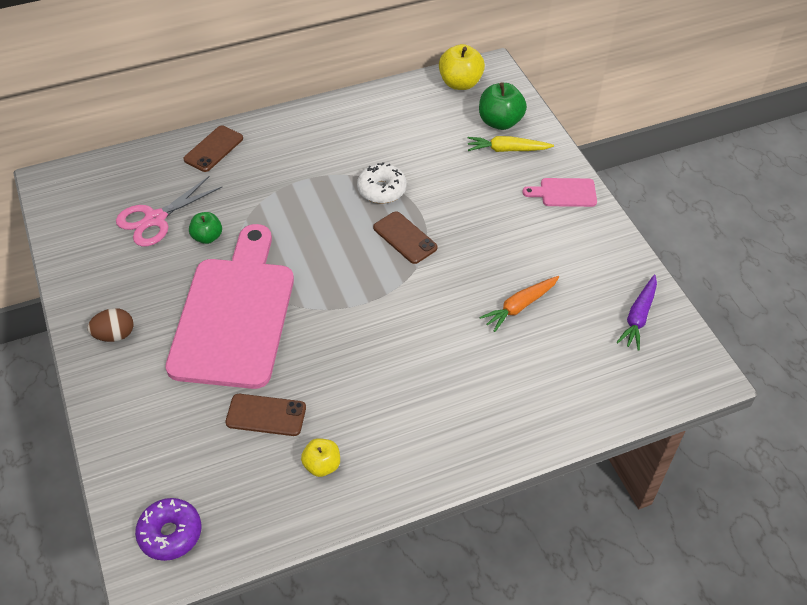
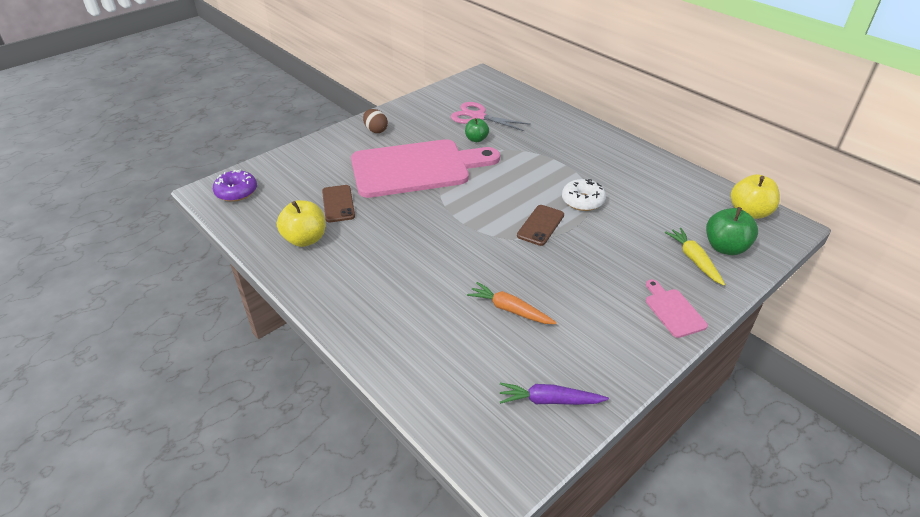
camera: 70 degrees right, 10 degrees down
brown phone [183,126,243,172] -> none
yellow apple [301,438,340,477] -> yellow apple [277,200,326,247], size x1.60

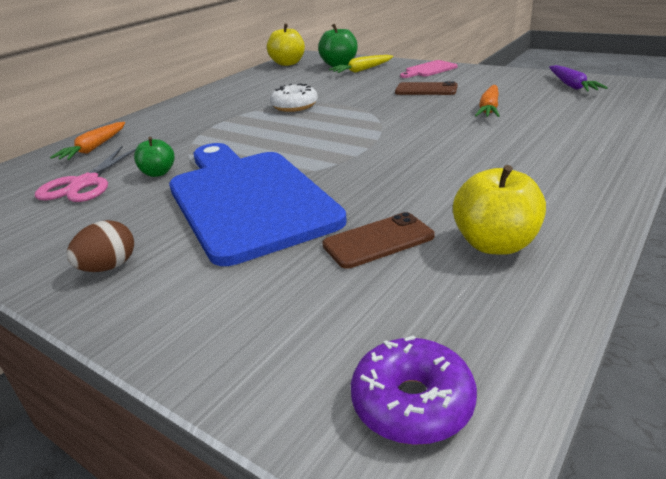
camera: 100 degrees left, 10 degrees down
pink cutting board [351,139,500,198] -> blue cutting board [169,143,347,266]
brown phone [517,205,564,246] -> brown phone moved to [395,81,458,95]
none -> orange carrot [50,122,125,160]

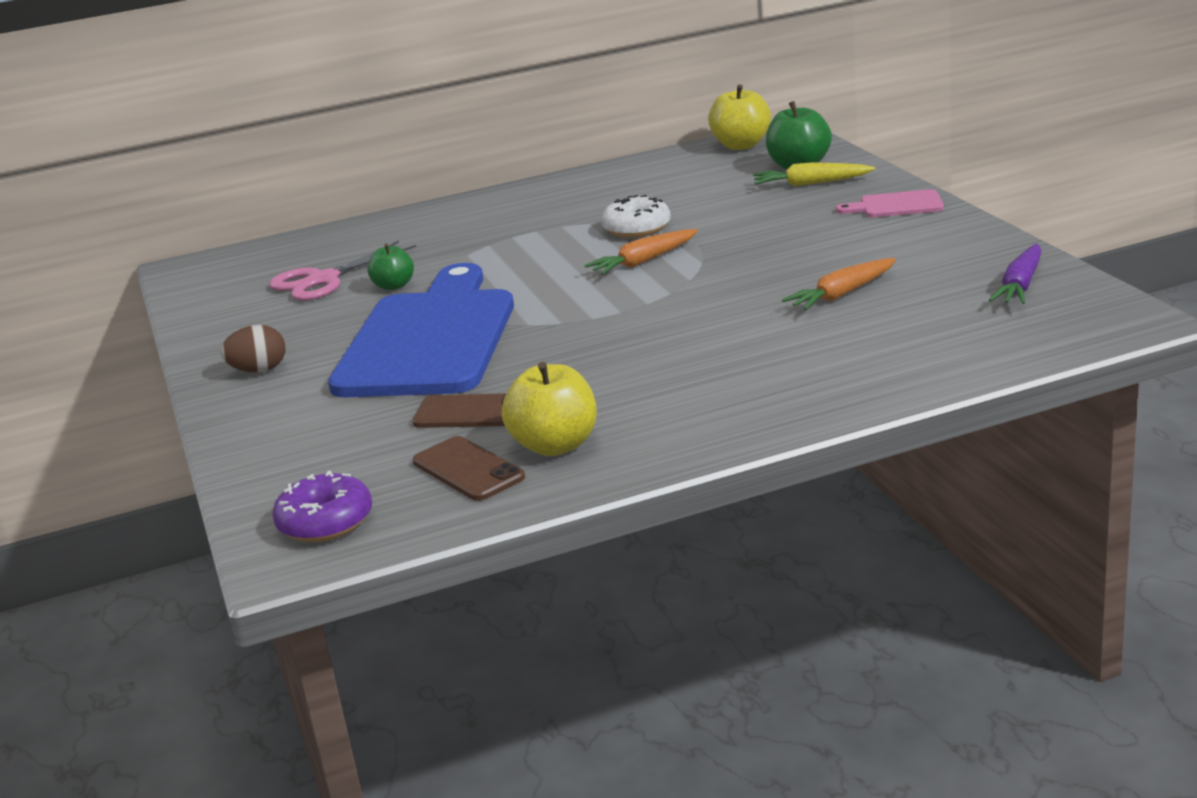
camera: 35 degrees right, 5 degrees down
orange carrot [50,122,125,160] -> orange carrot moved to [584,229,698,275]
brown phone [395,81,458,95] -> brown phone moved to [413,436,525,501]

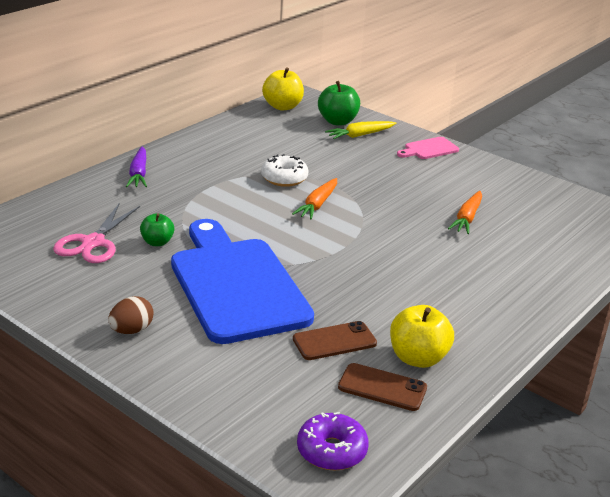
camera: 35 degrees left, 5 degrees up
purple carrot [989,244,1041,304] -> purple carrot moved to [126,147,147,187]

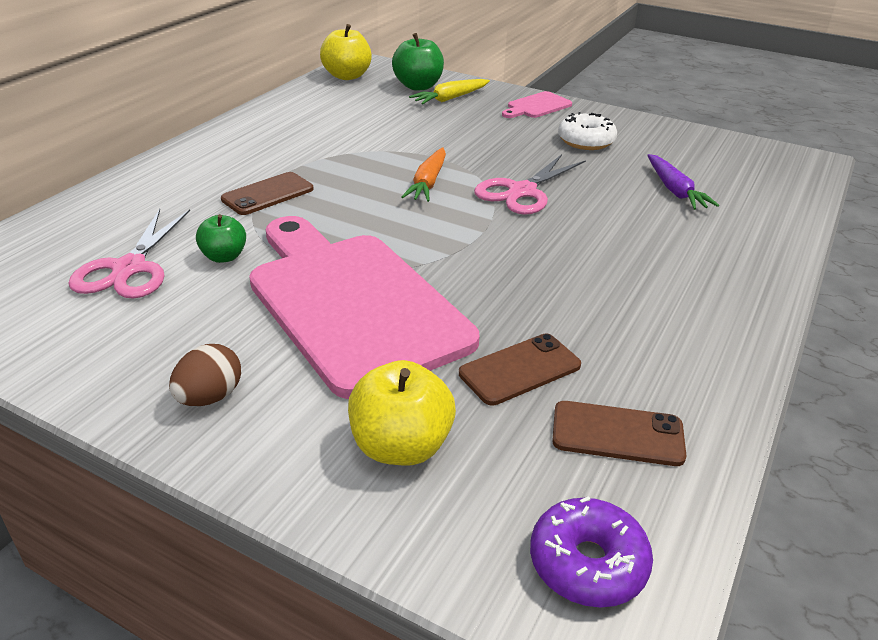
camera: 10 degrees left, 5 degrees up
purple carrot [126,147,147,187] -> purple carrot moved to [647,154,719,210]
blue cutting board [171,219,314,344] -> pink cutting board [249,216,479,399]
white donut [261,154,308,187] -> white donut moved to [558,112,617,150]
yellow apple [390,305,454,368] -> yellow apple moved to [348,360,456,466]
orange carrot [448,191,482,234] -> none
none -> brown phone [221,172,314,215]
none -> pink scissors [474,154,586,215]

